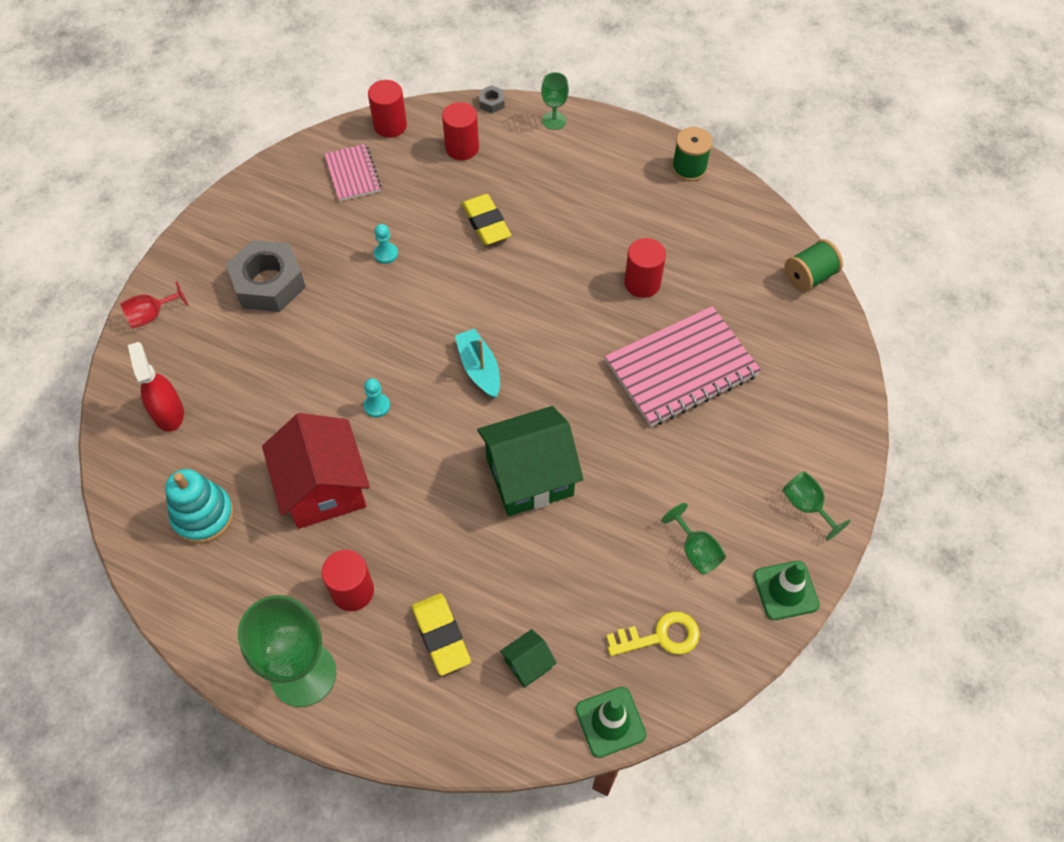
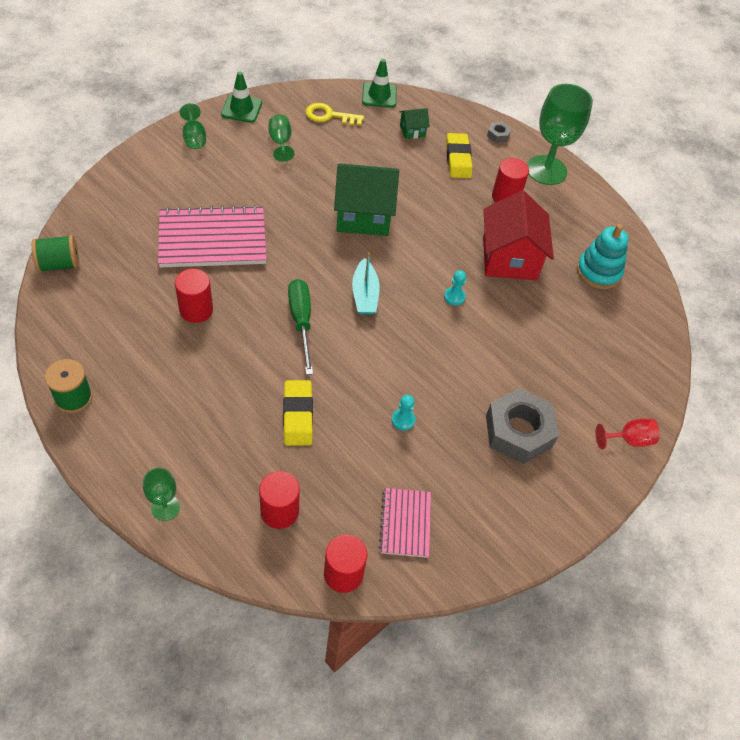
camera: 165 degrees left, 5 degrees down
red spray bottle [128,342,184,432] -> none
grey nut [479,85,505,113] -> grey nut moved to [487,122,511,143]
none -> green screwdriver [288,279,313,375]

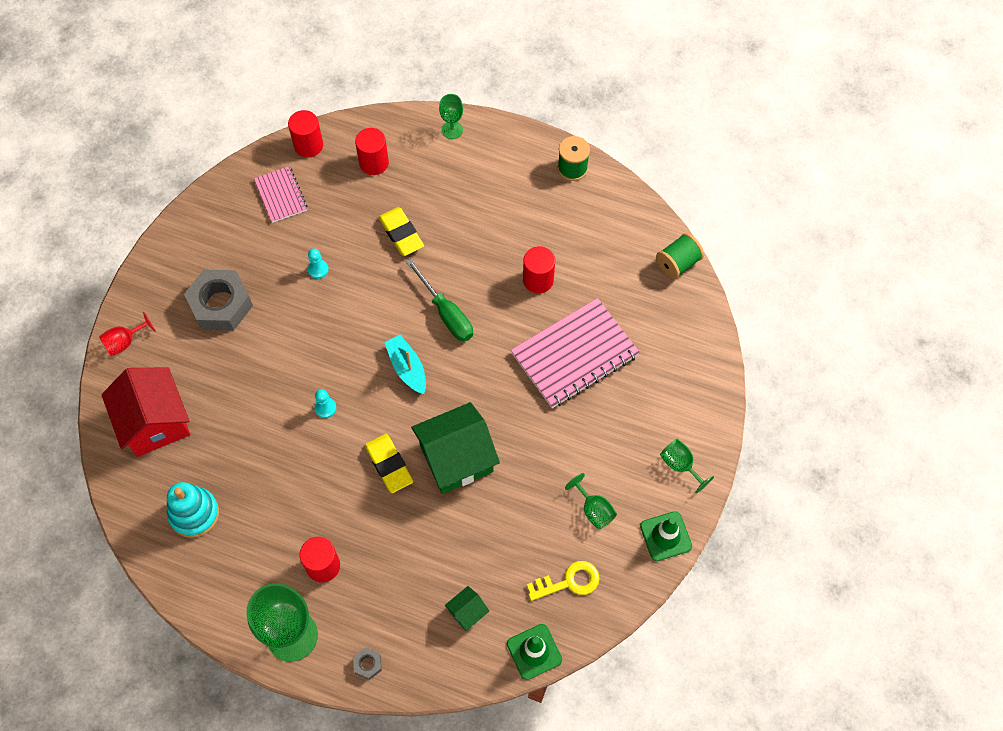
camera: 160 degrees right, 10 degrees up
yellow eraser [446,133,472,178] -> yellow eraser moved to [365,434,413,493]
red house [483,190,554,280] -> red house moved to [101,367,190,457]

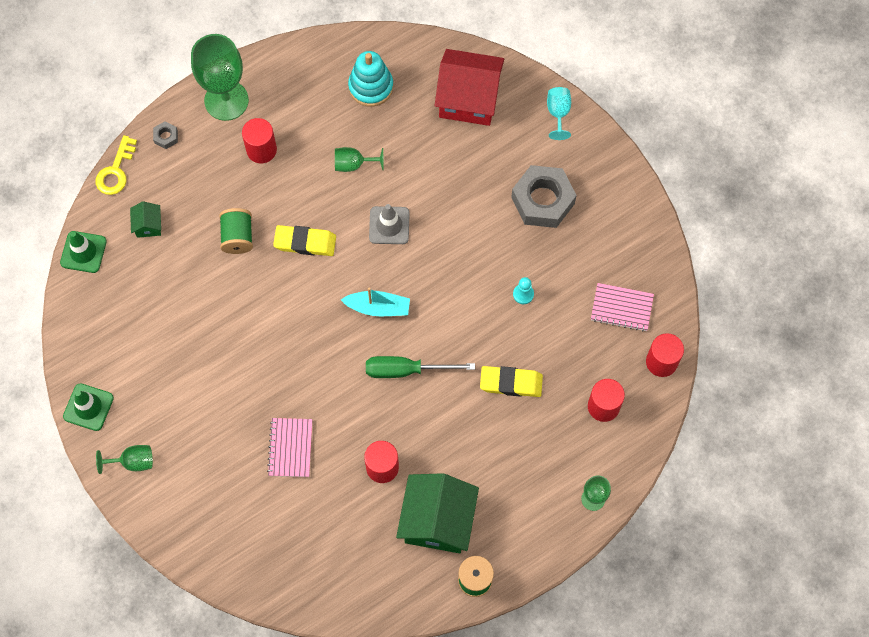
camera: 125 degrees right, 5 degrees up
red goblet [99,312,156,356] -> turquoise goblet [547,87,571,140]
turquoise pawn [315,389,336,418] -> grey traffic cone [369,204,410,244]
green house [411,402,500,494] -> green house moved to [396,473,479,553]
pink notebook [511,298,640,408] -> pink notebook [267,418,312,477], size x0.54
yellow key [527,561,600,601] -> yellow key moved to [95,135,137,195]
green goblet [565,473,617,529] -> green goblet moved to [335,147,384,172]
green spool [656,233,704,279] -> green spool moved to [219,208,253,254]

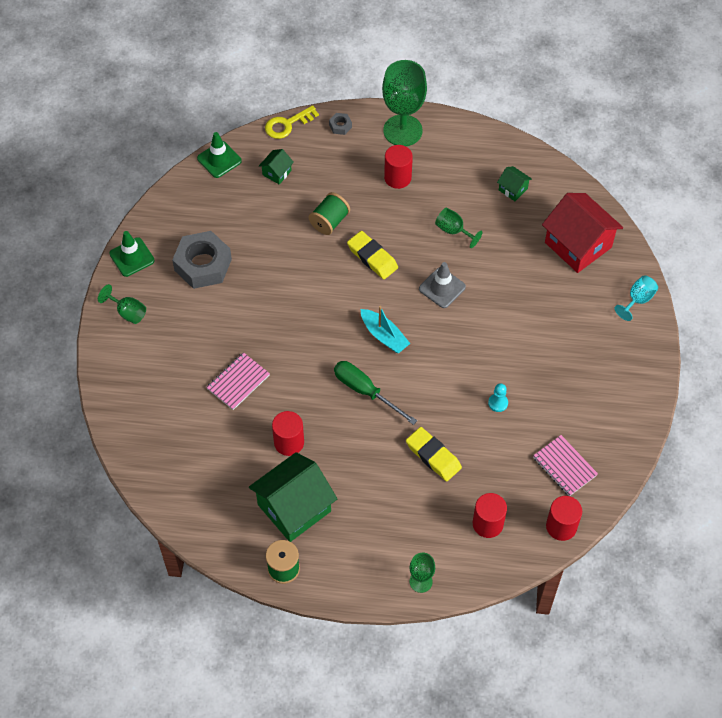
camera: 40 degrees right, 10 degrees down
turquoise stacking toy [348,51,393,107] -> green house [497,166,532,201]
grey nut [511,165,577,228] -> grey nut moved to [172,231,232,289]

